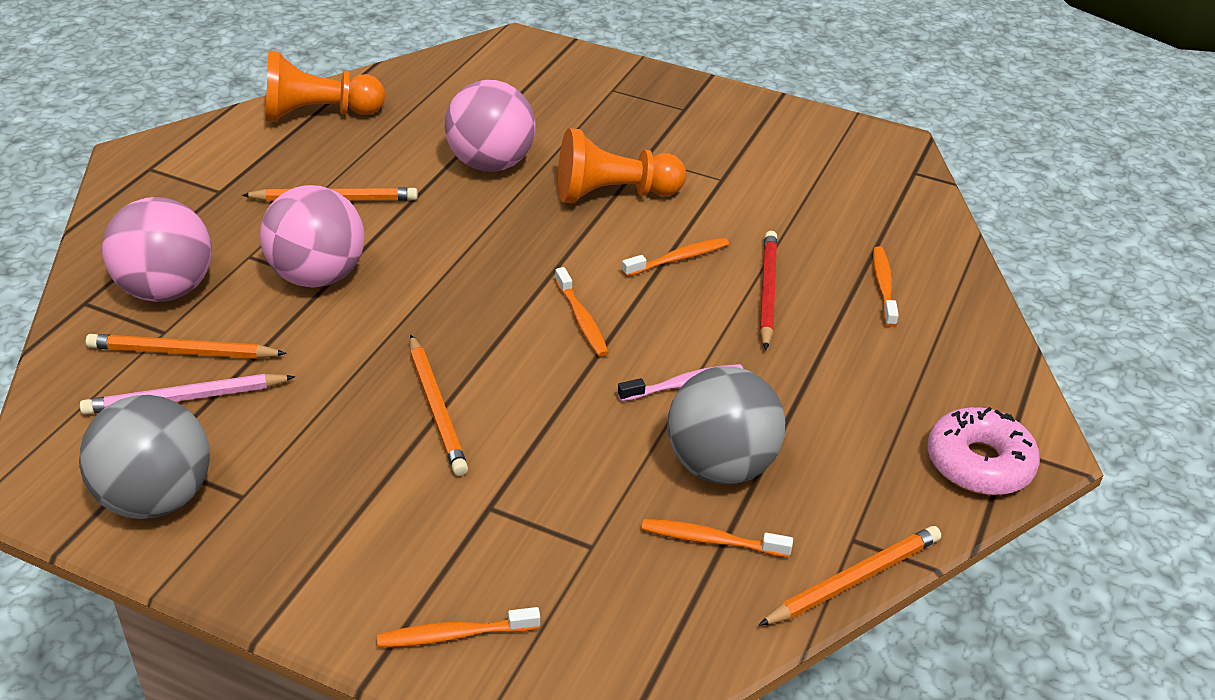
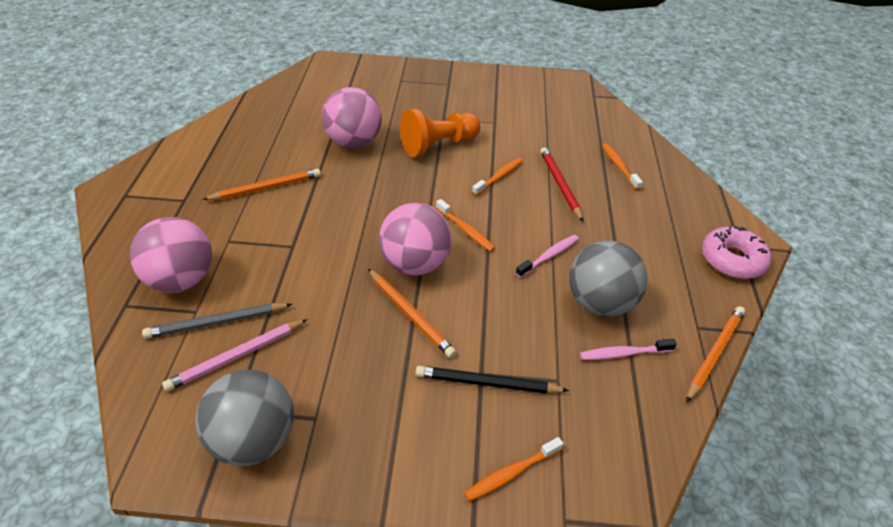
camera: 20 degrees left, 5 degrees up
orange pencil [86,334,287,359] -> grey pencil [142,303,292,339]
pink ball [260,185,365,288] -> pink ball moved to [379,203,452,276]
orange pawn [266,51,385,122] -> none
orange toothbrush [641,519,793,558] -> pink toothbrush [580,338,677,360]
none -> black pencil [416,366,569,394]

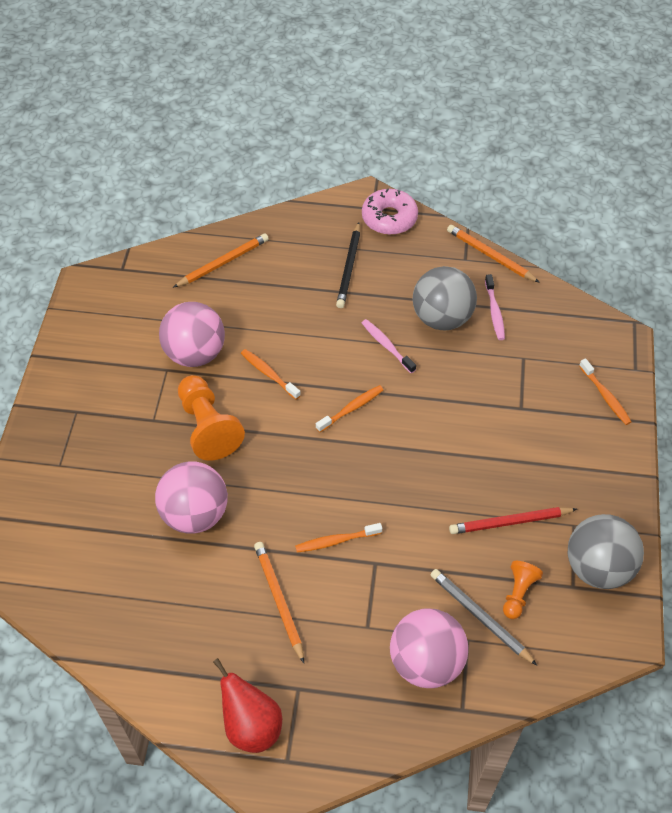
camera: 85 degrees left, 10 degrees up
grey pencil [142,303,292,339] -> grey pencil turned 150 degrees clockwise [431,569,538,666]
pink pencil [162,319,308,392] -> orange pawn [503,561,543,619]
orange pencil [368,269,456,358] -> orange pencil moved to [173,233,269,288]
pink ball [379,203,452,276] -> pink ball moved to [159,302,225,367]
black pencil [416,366,569,394] -> black pencil moved to [336,222,360,308]
red pencil [540,147,583,221] -> red pencil moved to [449,507,577,534]
orange toothbrush [602,143,643,190] -> orange toothbrush moved to [295,523,382,553]
none -> red pear [213,658,282,753]

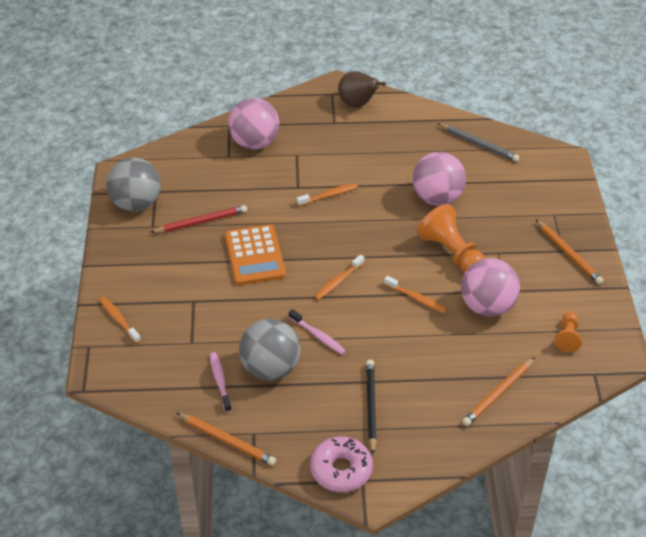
camera: 170 degrees right, 10 degrees down
red pear [213,658,282,753] -> brown pear [338,71,386,108]
orange pencil [254,542,304,663] -> orange pencil moved to [536,220,604,285]
grey pencil [431,569,538,666] -> grey pencil moved to [437,123,520,162]
orange pawn [503,561,543,619] -> orange pawn moved to [555,312,582,352]
none -> orange calculator [225,225,286,285]

